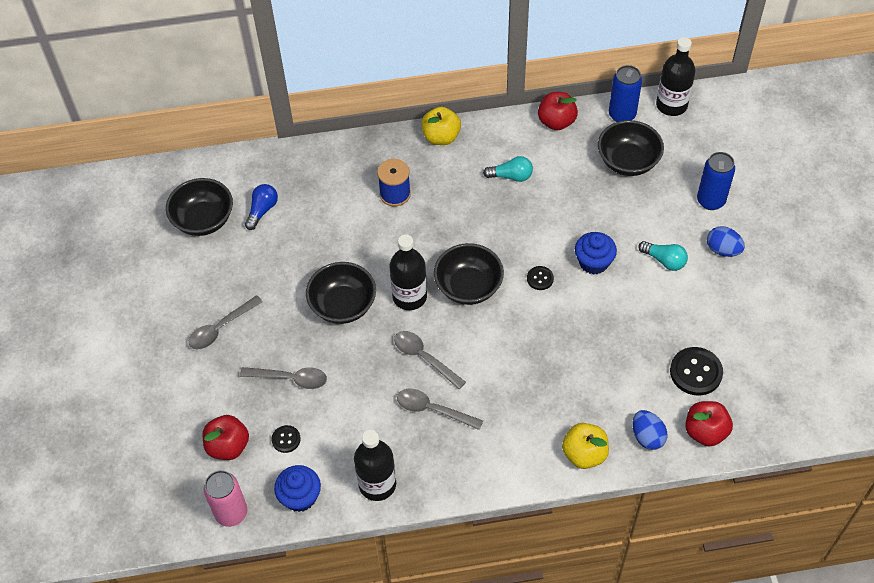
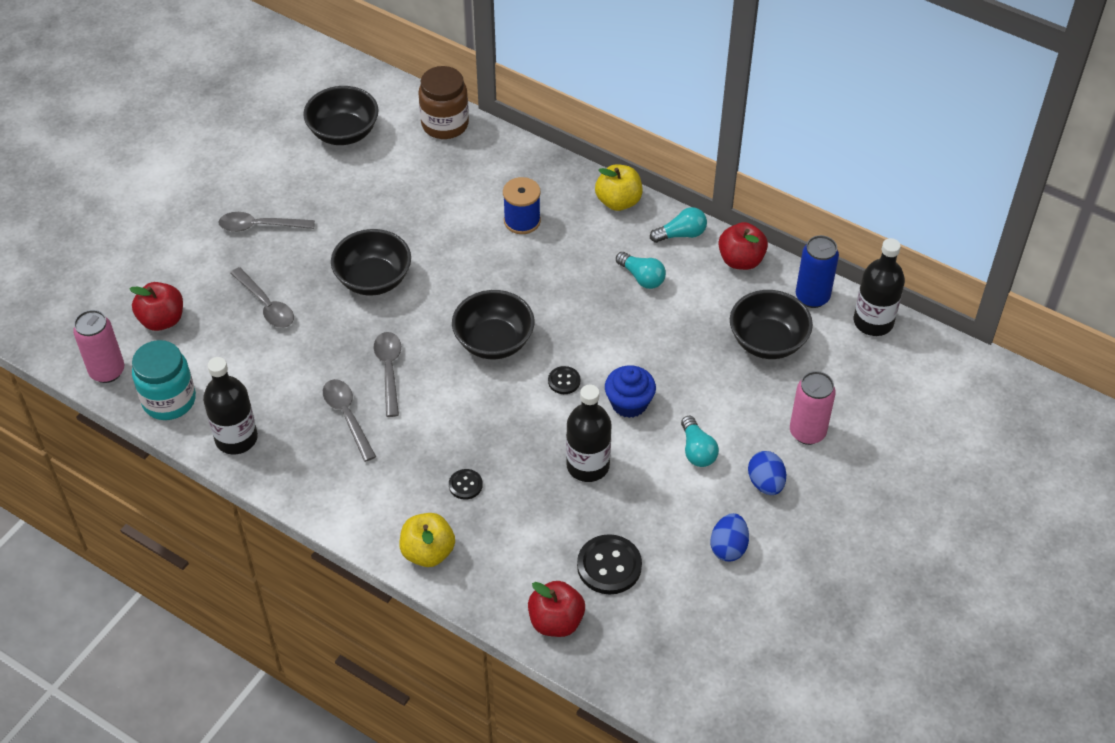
camera: 40 degrees right, 5 degrees down
blue light bulb [245,184,278,230] -> none
black button [272,425,301,453] -> black button moved to [449,469,483,500]
blue cupcake [274,465,321,512] -> turquoise jar [132,340,196,420]
black bottle [389,234,427,310] -> black bottle moved to [566,385,612,482]
blue egg [633,410,668,450] -> blue egg moved to [711,513,749,562]
blue can [697,152,735,210] -> pink can [790,371,836,445]
none -> brown jar [418,66,469,139]
none -> turquoise light bulb [650,207,707,243]

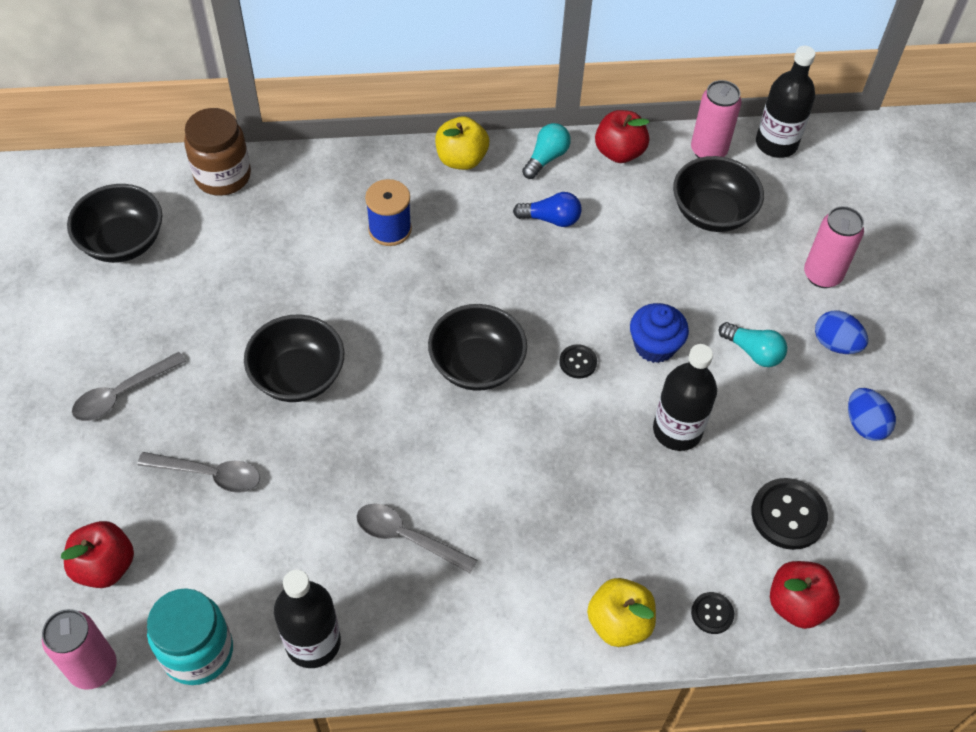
camera: 40 degrees left, 5 degrees up
grey spoon [374,332,401,417] -> none
black button [449,469,483,500] -> black button moved to [691,592,734,634]
turquoise light bulb [616,252,666,289] -> blue light bulb [513,192,581,227]
blue can [796,235,839,308] -> pink can [691,80,741,158]

